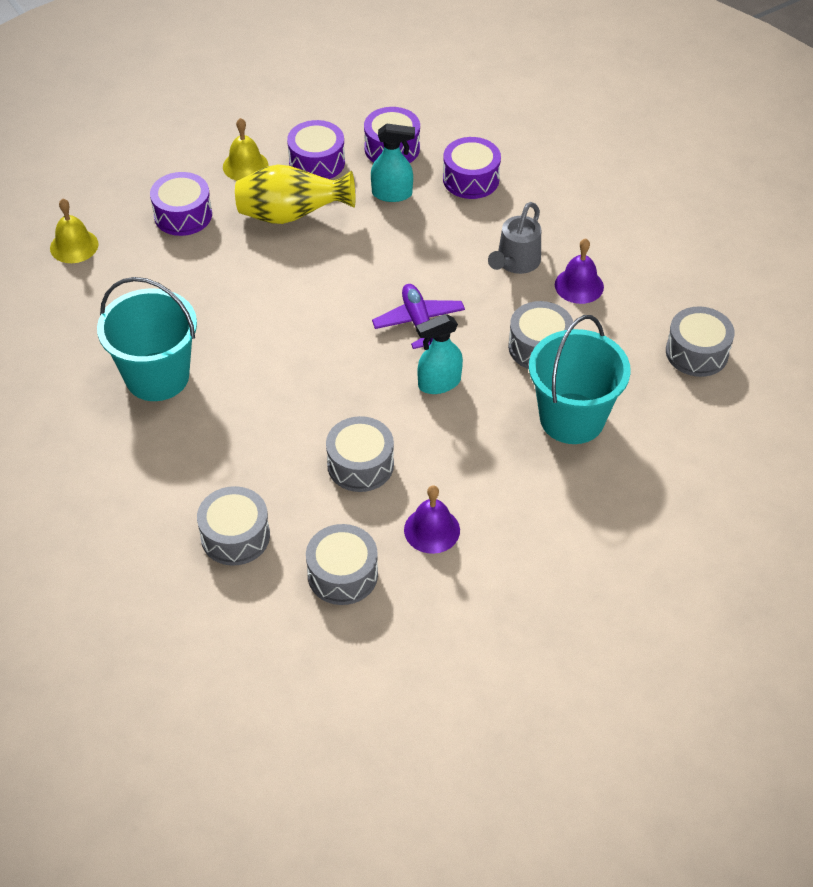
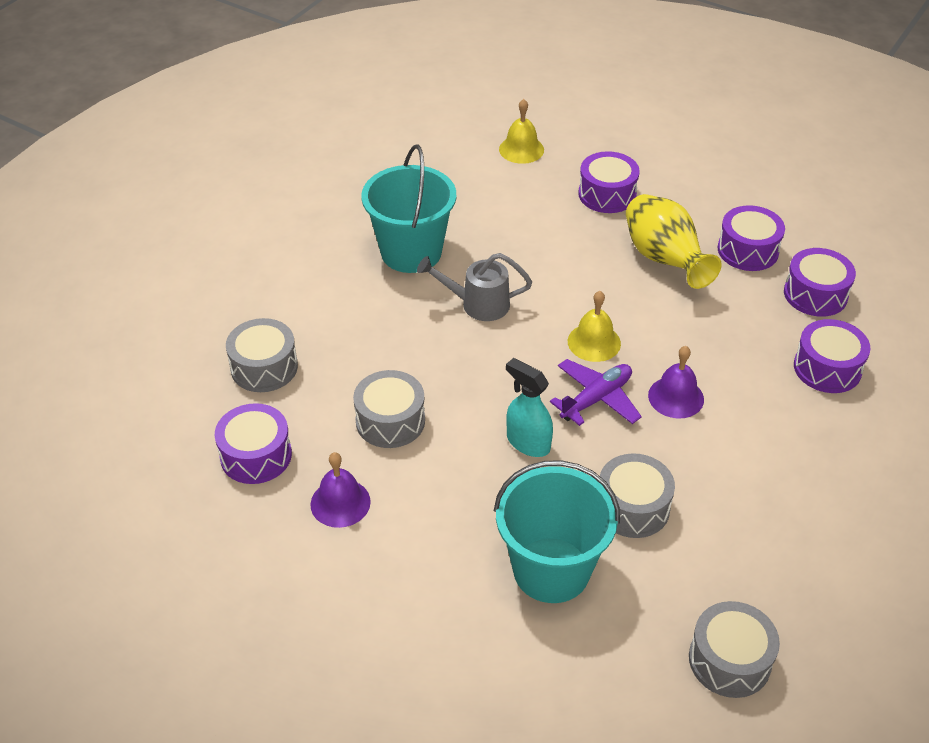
camera: 65 degrees right, 5 degrees down
yellow bell [223,118,269,181] -> yellow bell moved to [568,291,621,362]
grey drum [306,524,378,605] -> purple drum [215,403,292,484]
turquoise spray bottle [371,123,415,202] -> none
grey watering can [488,202,541,274] -> grey watering can moved to [417,253,532,321]
purple bell [555,238,604,304] -> purple bell moved to [648,346,704,418]

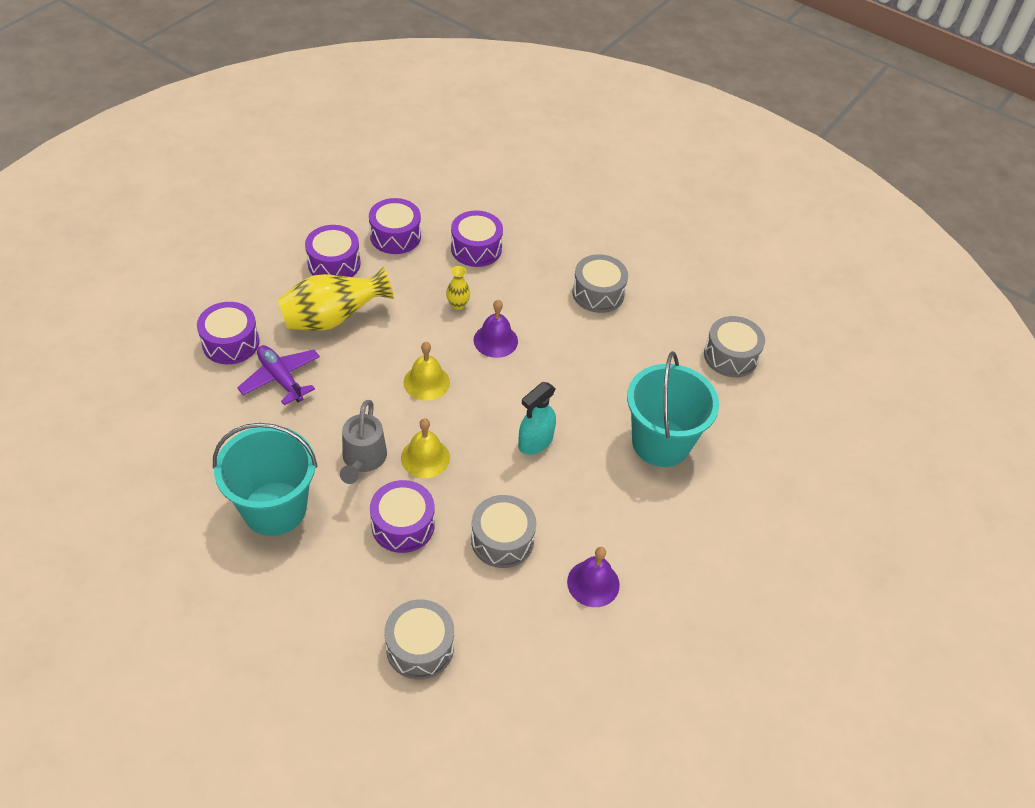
camera: 90 degrees left, 5 degrees up
purple drum [215,403,292,484] -> purple drum moved to [370,480,435,553]
yellow bell [499,99,544,164] -> yellow bell moved to [401,418,450,478]
purple plane [550,359,642,426] -> purple plane moved to [237,345,320,405]
grey drum [600,453,675,538] -> grey drum moved to [572,254,628,313]
none -> yellow vase [446,266,470,310]

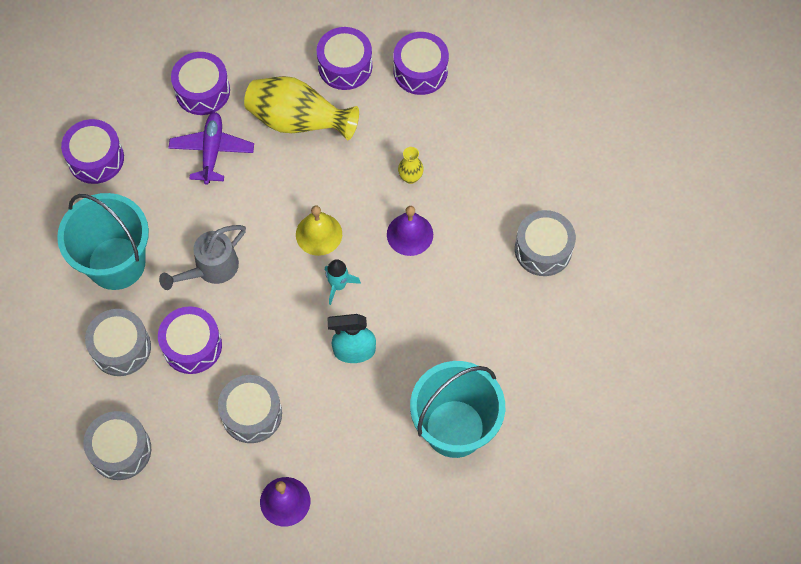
camera: 45 degrees right, 15 degrees up
yellow bell [401,418,450,478] -> none
purple drum [451,210,503,267] -> purple drum moved to [61,119,124,184]
grey drum [704,316,765,377] -> grey drum moved to [85,309,151,376]
none -> turquoise rocket [325,259,361,305]

